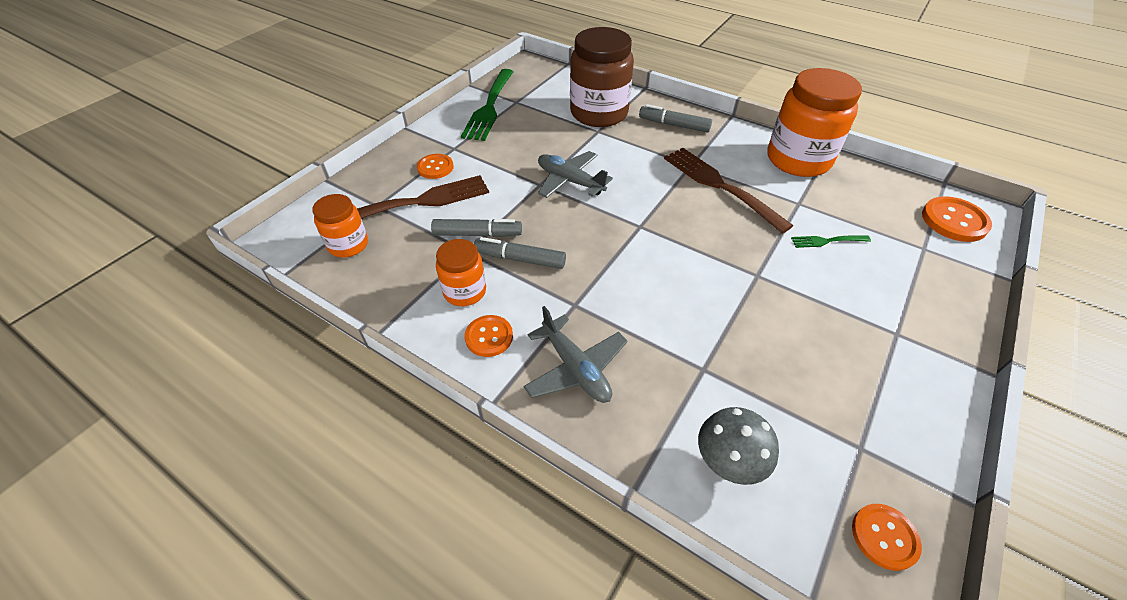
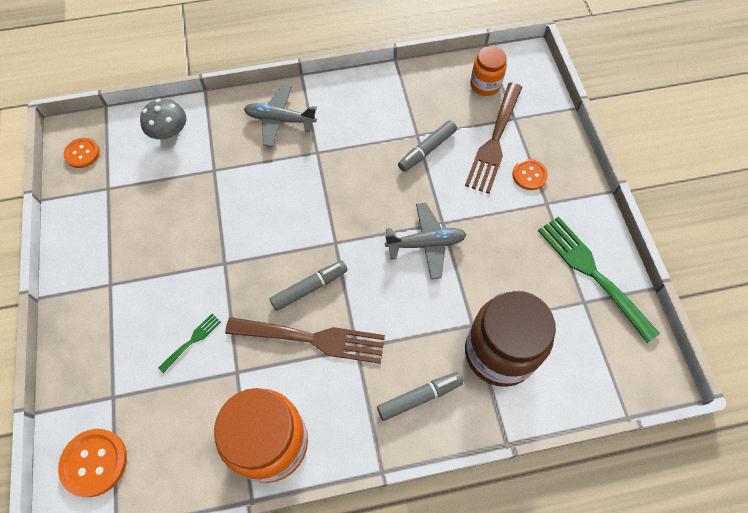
camera: 135 degrees right, 15 degrees up
orange jar [436,239,486,306] -> none
orange button [465,315,513,357] -> none
grey marker [474,237,566,269] -> grey marker moved to [269,261,348,311]

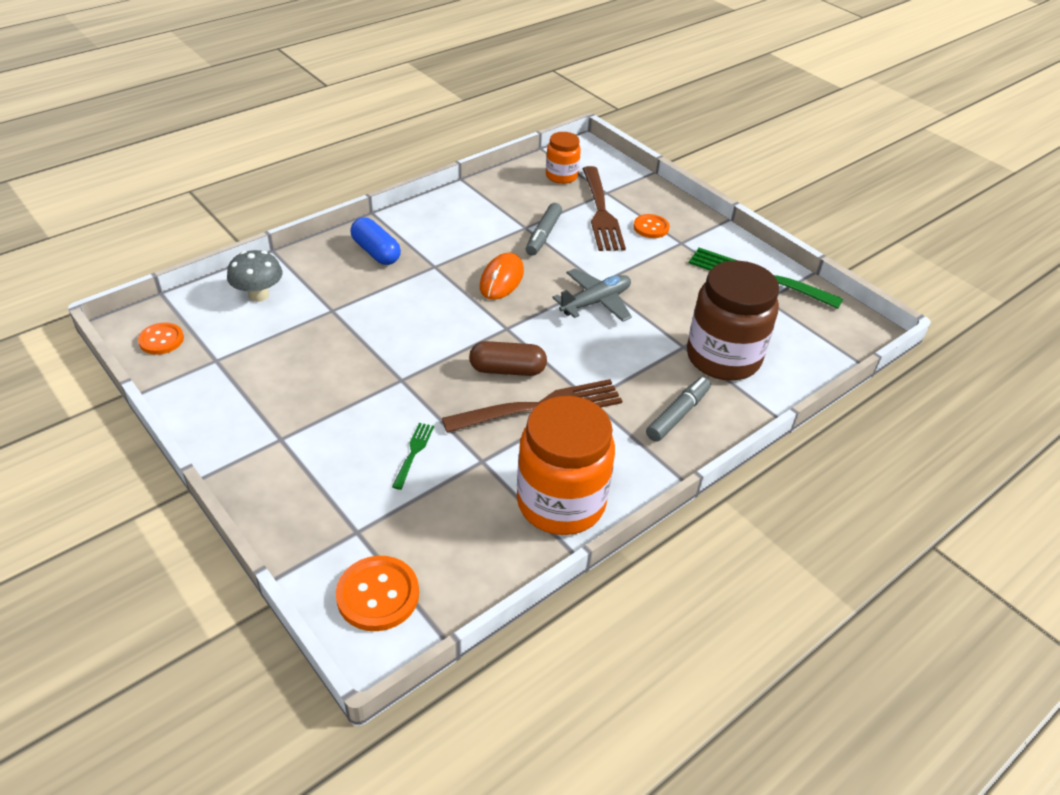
camera: 30 degrees left, 20 degrees down
grey plane [244,85,317,147] -> blue capsule [351,217,401,265]
grey marker [269,261,348,311] -> brown capsule [469,341,547,376]
none -> orange mouse [480,253,524,300]

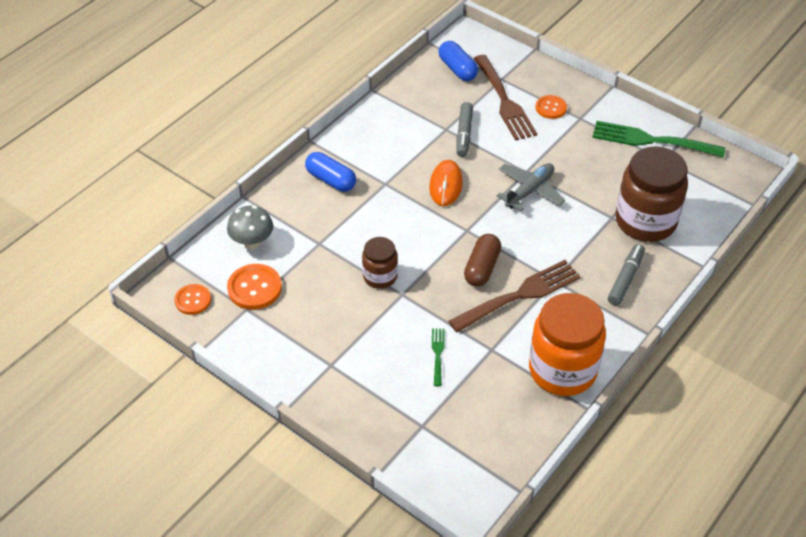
camera: 10 degrees left, 5 degrees up
orange button [336,556,419,631] -> orange button moved to [227,264,282,310]
brown capsule [469,341,547,376] -> brown capsule turned 60 degrees counterclockwise [464,234,501,287]
orange jar [546,132,581,184] -> blue capsule [438,41,478,81]
none -> brown jar [362,237,398,289]

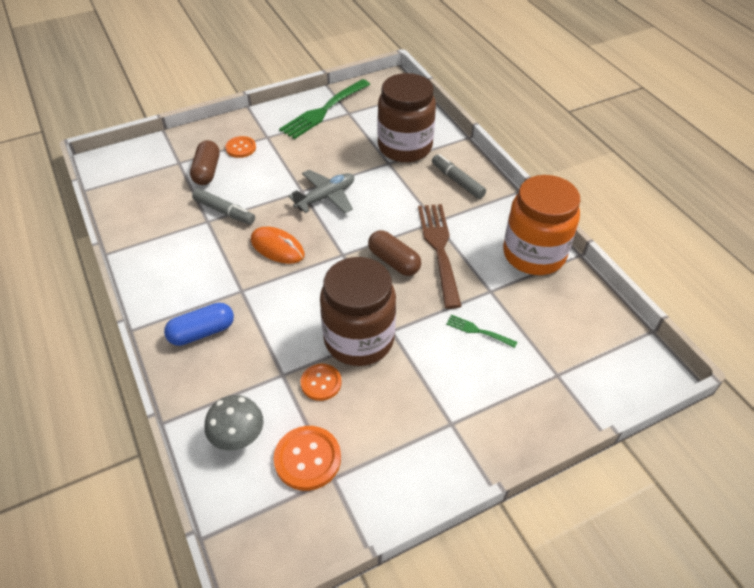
camera: 65 degrees left, 0 degrees up
orange button [174,284,211,315] -> orange button moved to [301,364,342,401]
brown jar [362,237,398,289] -> brown jar [320,257,396,366], size x1.87
blue capsule [438,41,478,81] -> none
brown fork [474,55,537,141] -> brown capsule [190,140,220,185]
grey plane [497,163,565,211] -> grey plane turned 75 degrees clockwise [288,169,354,213]

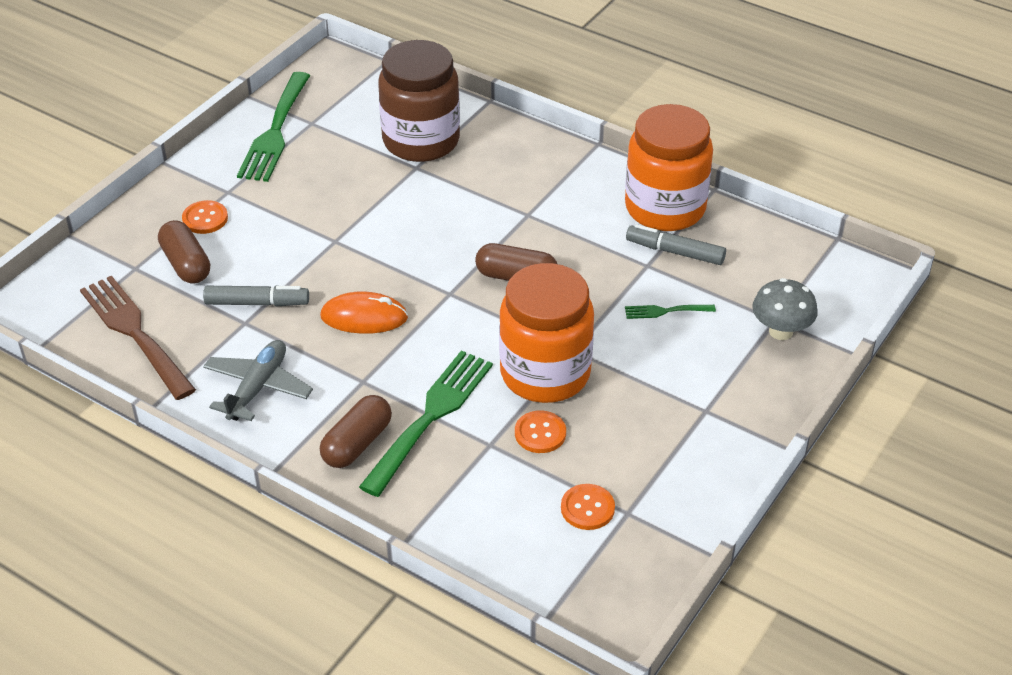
camera: 30 degrees left, 5 degrees down
blue capsule [164,303,234,346] -> brown capsule [320,395,392,468]
grey mushroom [204,395,264,451] -> grey mushroom moved to [752,278,818,340]
orange button [274,426,341,491] -> orange button [561,484,615,530], size x0.66
grey plane [288,169,354,213] -> grey plane moved to [203,340,313,421]
brown jar [320,257,396,366] -> orange jar [499,263,594,403]
brown fork [418,204,462,309] -> brown fork moved to [80,276,196,400]
grey marker [432,154,486,199] -> grey marker moved to [626,224,726,265]
none -> green fork [359,351,493,497]

